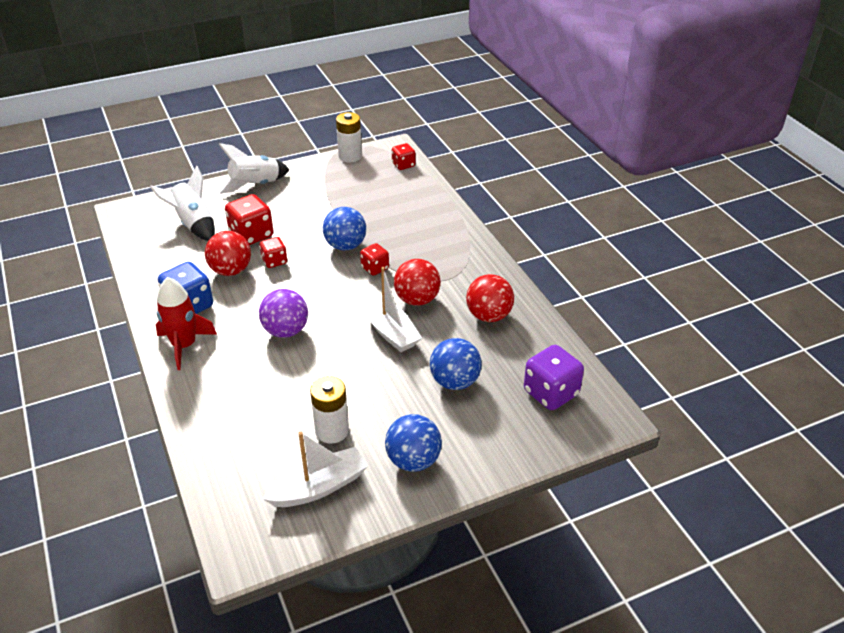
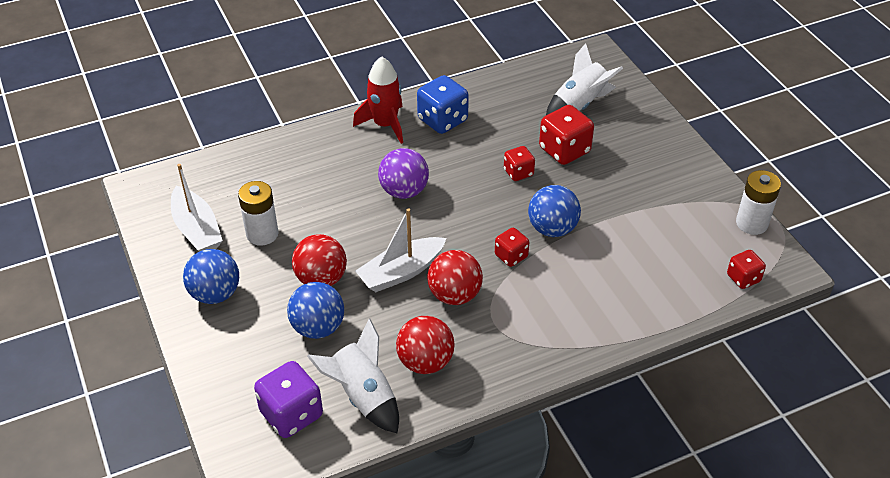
camera: 90 degrees right, 5 degrees up
red ball [205,231,251,276] -> red ball moved to [292,234,347,286]
white rocket [219,143,289,194] -> white rocket moved to [307,318,399,433]

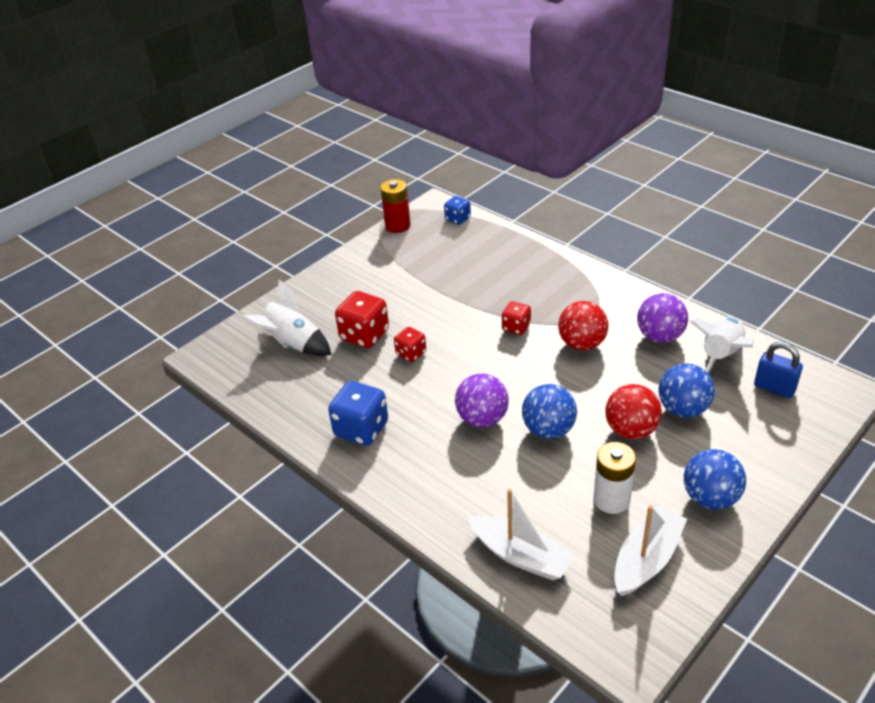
camera: 110 degrees left, 5 degrees down
purple dice [254,361,323,438] -> blue padlock [754,342,803,398]
red rocket [353,56,403,144] -> none
white boat [355,209,446,292] -> white boat moved to [468,489,575,581]
red ball [396,316,455,374] -> purple ball [637,293,688,343]
blue ball [528,185,581,237] -> blue ball moved to [522,384,577,439]
red dice [727,250,766,289] -> blue dice [444,196,471,225]
white battery [736,170,781,235] -> red battery [381,179,411,233]

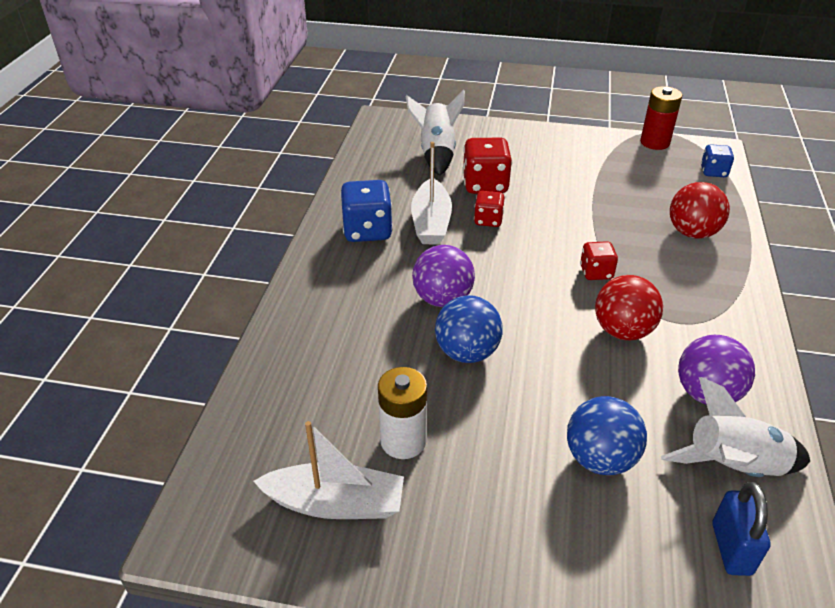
camera: 55 degrees right, 0 degrees up
white boat [468,489,575,581] -> white boat moved to [411,142,452,245]
red ball [605,384,662,439] -> red ball moved to [670,182,730,239]
blue ball [684,449,746,510] -> none

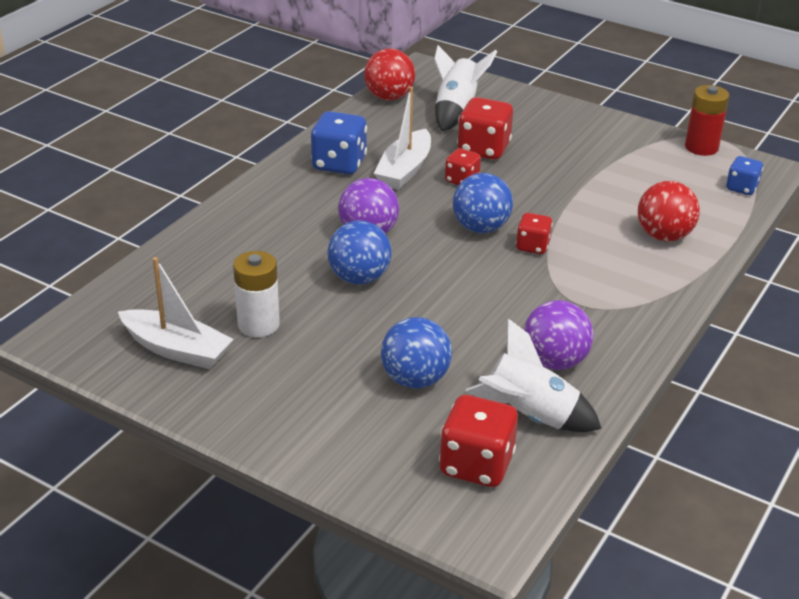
camera: 20 degrees right, 5 degrees down
red ball [595,275,663,340] -> red ball moved to [364,48,415,100]
blue padlock [712,482,771,576] -> red dice [439,395,518,487]
none -> blue ball [453,173,513,233]

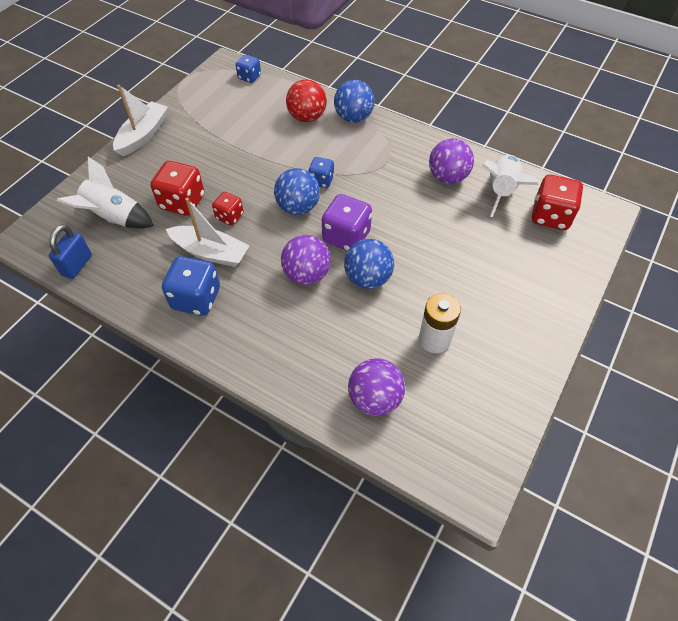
camera: 90 degrees left, 20 degrees up
white boat [118,257,234,369] -> white boat moved to [113,85,168,156]
red ball [364,48,415,100] -> blue padlock [49,224,92,279]
blue ball [381,317,452,389] -> blue ball moved to [334,80,375,123]
red dice [516,213,553,254] -> blue dice [308,157,334,188]
red battery [685,85,729,156] -> none
none -> purple dice [322,194,372,251]
none -> purple ball [348,358,405,416]

